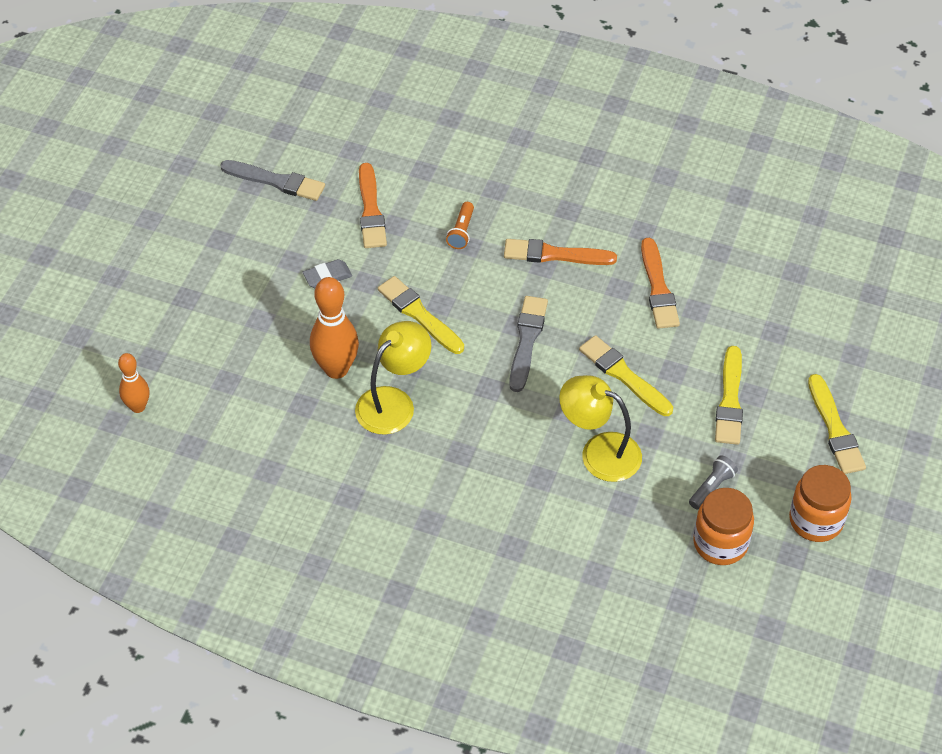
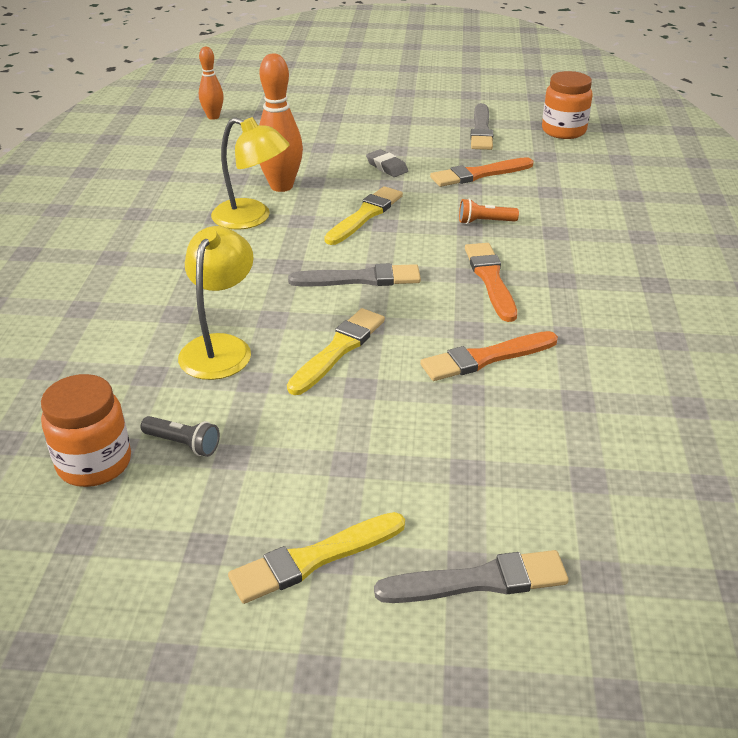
camera: 75 degrees right, 15 degrees down
yellow brush [715,346,743,445] -> none
orange jar [789,465,852,542] -> orange jar moved to [542,71,593,139]
none -> grey brush [374,550,569,603]

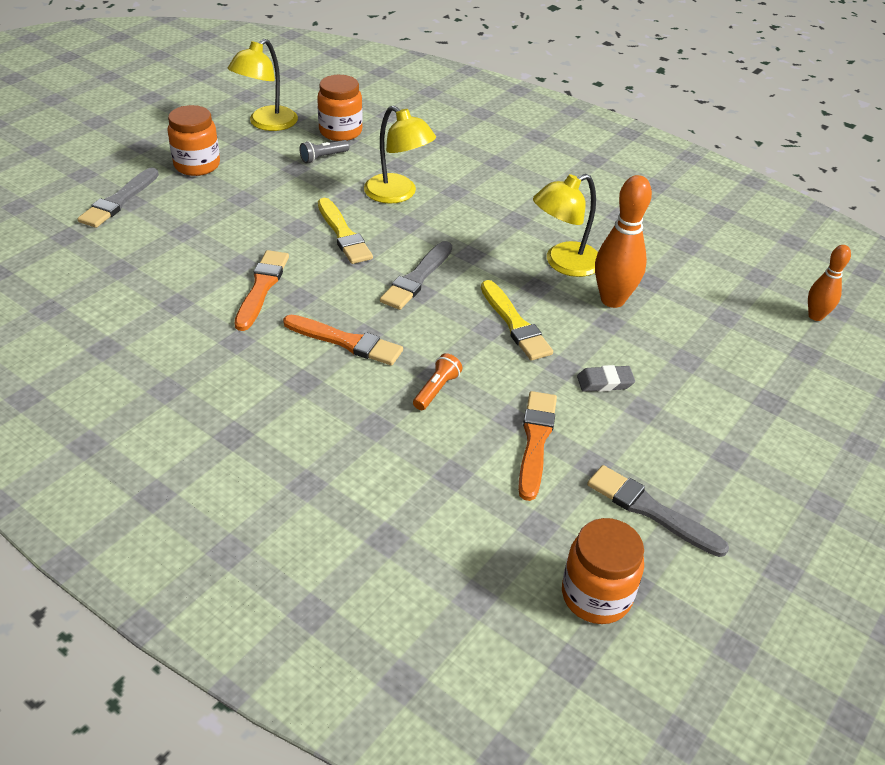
camera: 120 degrees right, 5 degrees up
yellow brush [228,512,405,604] -> orange jar [168,105,220,176]
none -> yellow lamp [227,39,298,131]

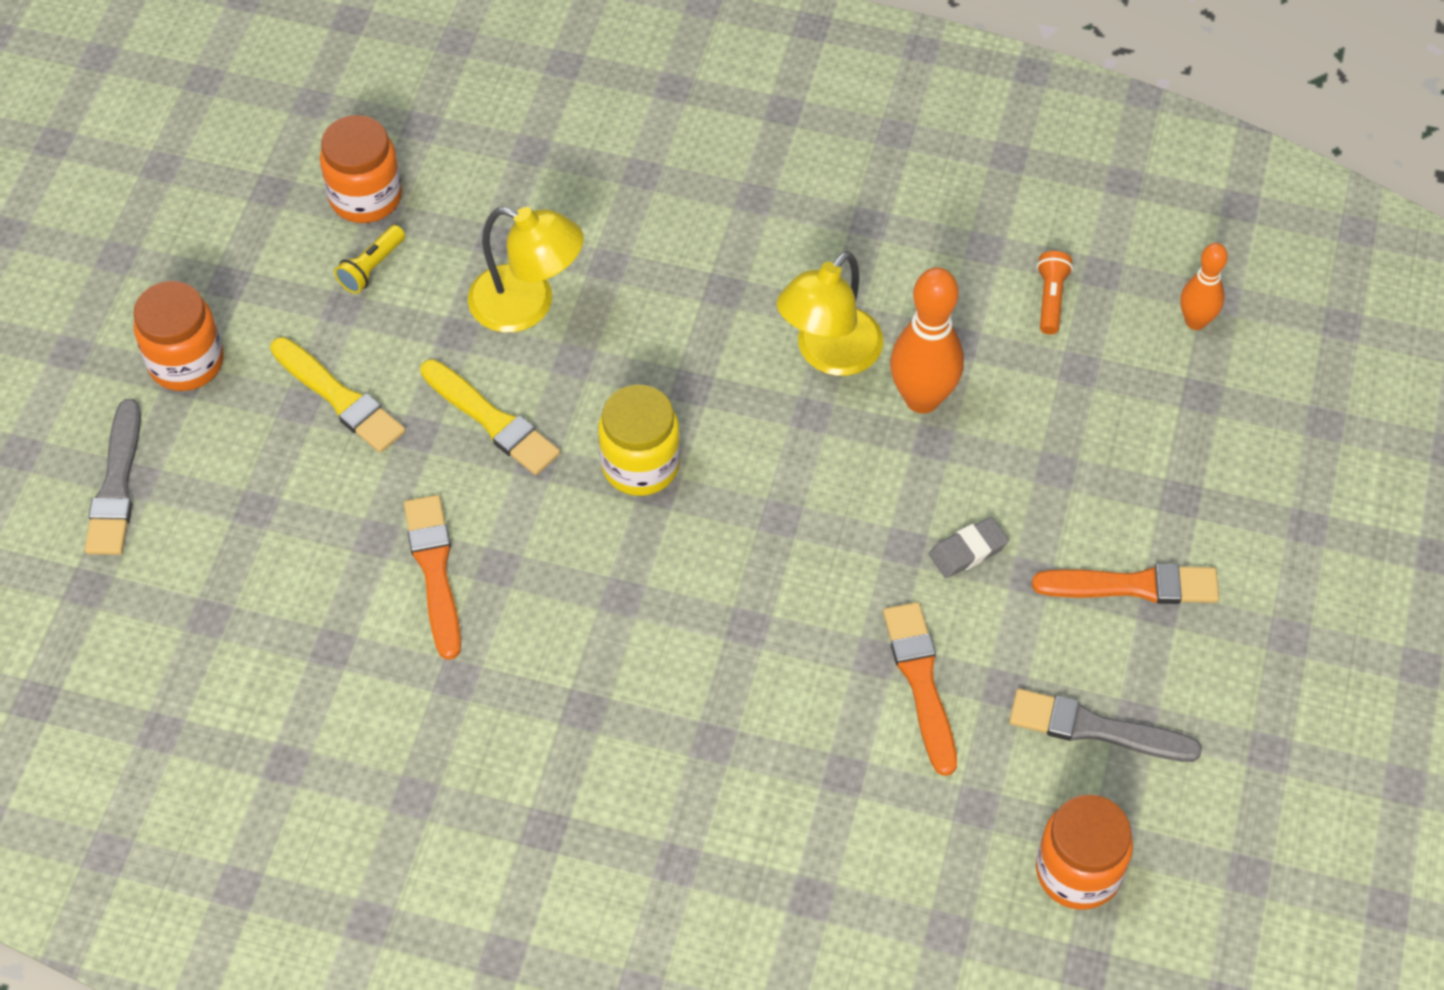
camera: 20 degrees left, 15 degrees up
yellow lamp [227,39,298,131] -> none
orange brush [283,315,403,366] -> orange brush moved to [1032,564,1219,604]
grey flashlight [300,140,349,163] -> yellow flashlight [334,225,405,294]
grey brush [380,241,452,310] -> yellow jar [598,384,680,496]
orange flashlight [413,353,462,410] -> orange flashlight moved to [1037,251,1073,334]
yellow brush [481,280,553,361] -> yellow brush moved to [270,337,406,453]

